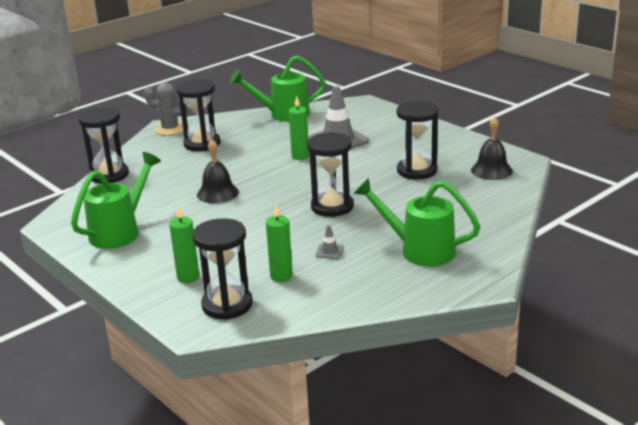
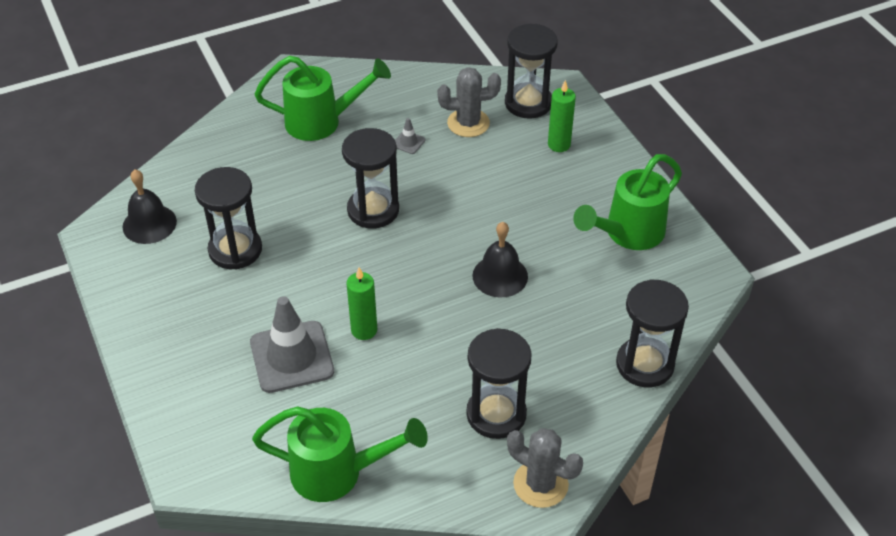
camera: 165 degrees left, 20 degrees up
green candle [266,205,293,282] -> grey cactus [437,67,501,137]
green watering can [353,178,481,267] -> green watering can turned 45 degrees counterclockwise [255,56,391,141]

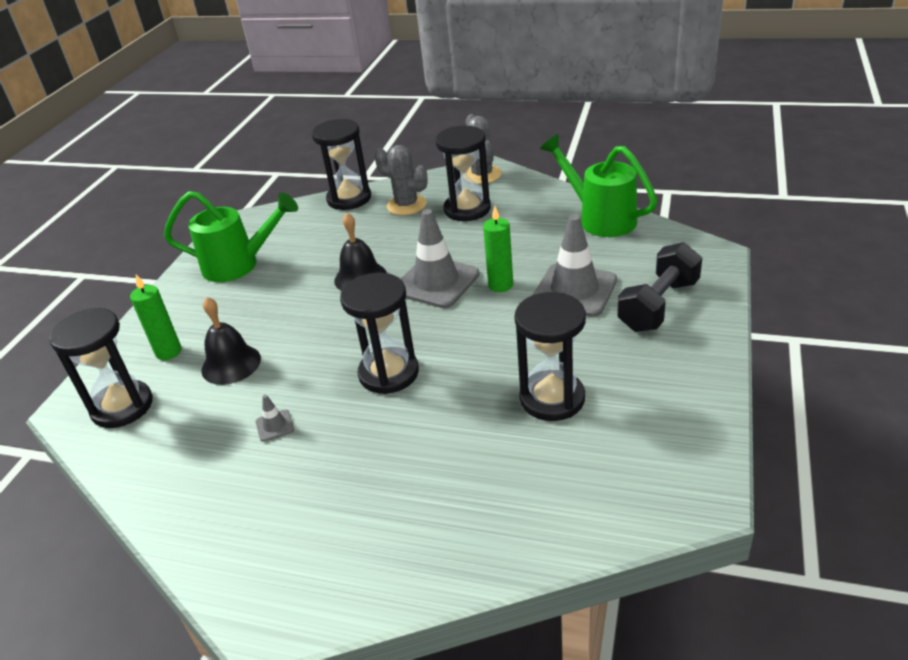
camera: 135 degrees left, 10 degrees down
black bell [123,169,177,244] -> black bell moved to [202,297,261,385]
green watering can [255,56,391,141] -> none
grey cactus [437,67,501,137] -> grey cactus moved to [374,145,428,215]
none -> grey traffic cone [401,209,479,308]
none -> black dumbbell [617,242,702,332]

